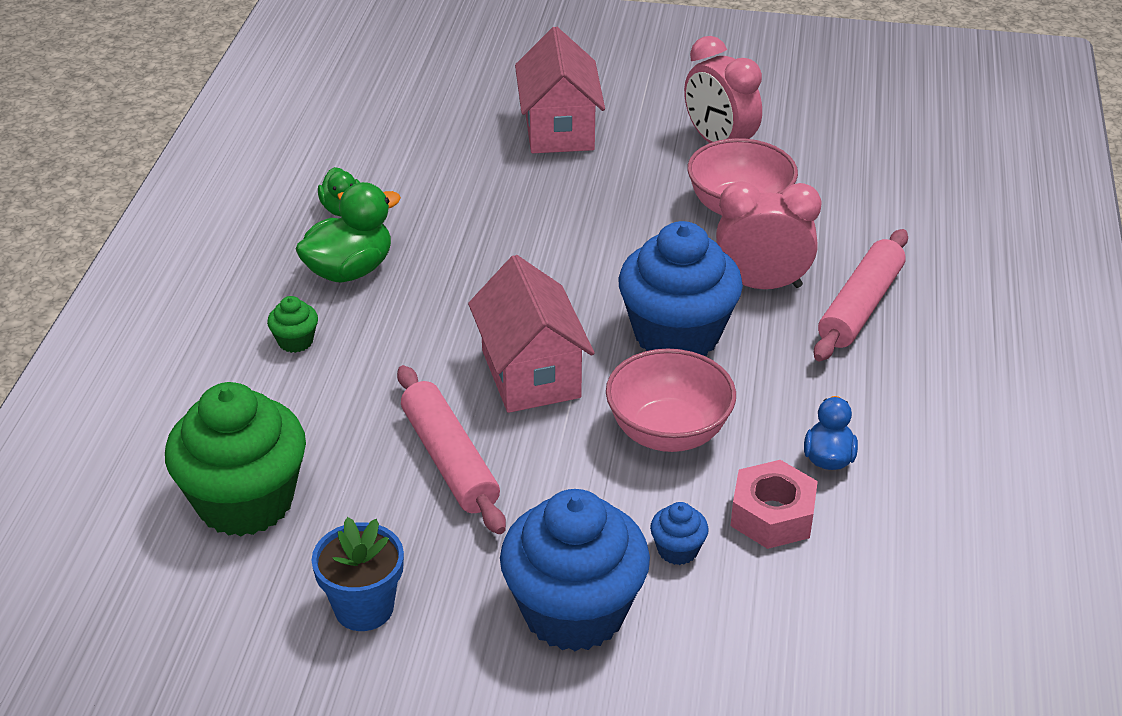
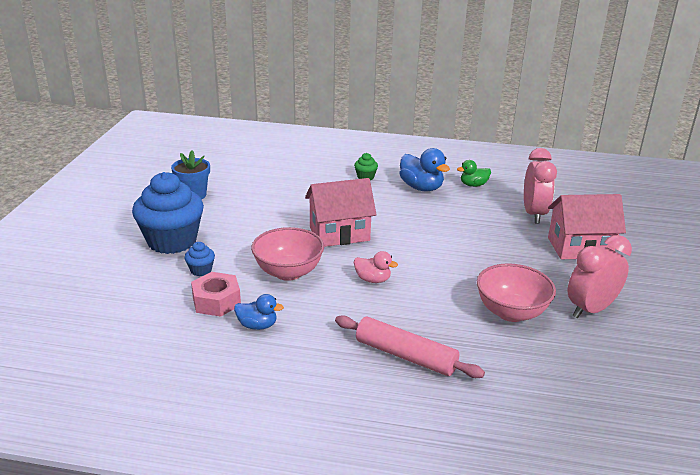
camera: 90 degrees right, 10 degrees down
green cupcake [165,382,306,536] -> none
green duck [295,182,401,282] -> blue duck [399,148,450,191]
pink rolling pin [397,365,506,534] -> none
blue cupcake [618,221,743,356] -> pink duck [354,251,398,283]
pink clock [716,181,822,289] -> pink clock moved to [524,148,557,223]

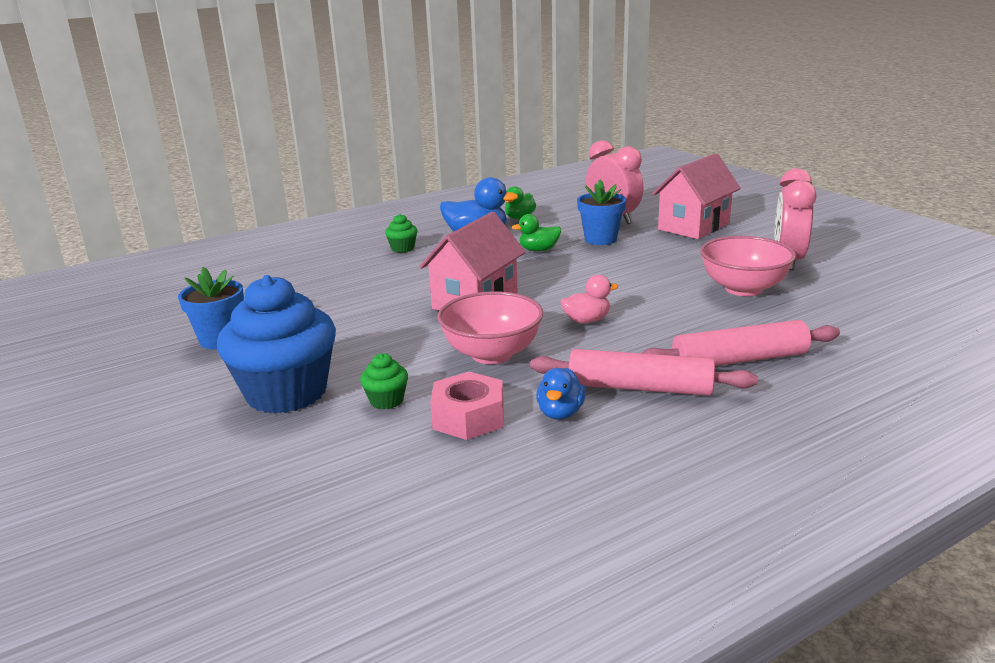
camera: 40 degrees left, 5 degrees down
blue cupcake [185,242,215,276] -> green cupcake [360,353,408,409]
blue duck [234,294,284,330] -> blue duck turned 135 degrees clockwise [536,368,586,419]
none -> green duck [511,214,561,251]
none -> pink rolling pin [530,349,758,396]
none -> blue flower pot [577,180,626,245]

